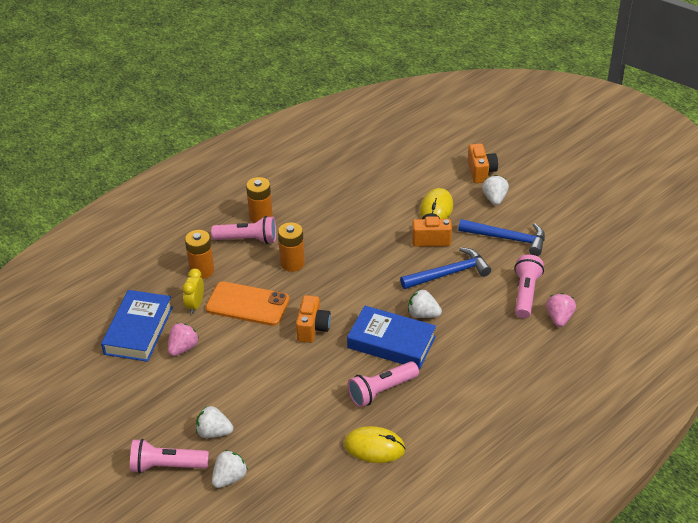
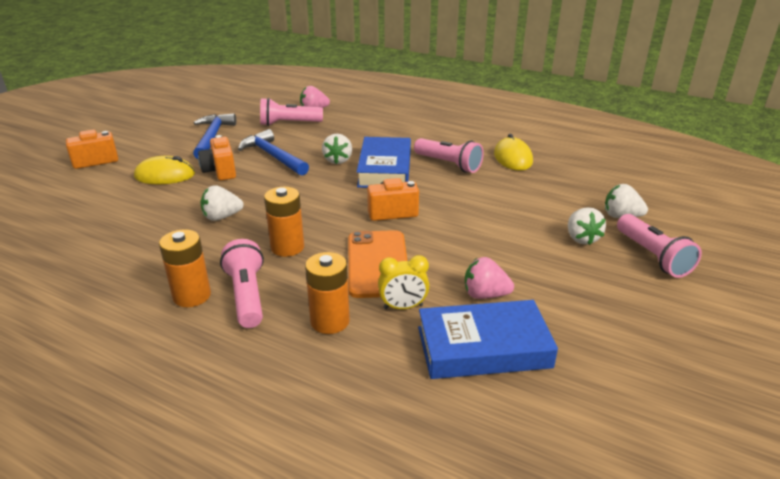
camera: 110 degrees left, 10 degrees down
white strawberry [482,175,509,205] -> white strawberry moved to [200,185,243,221]

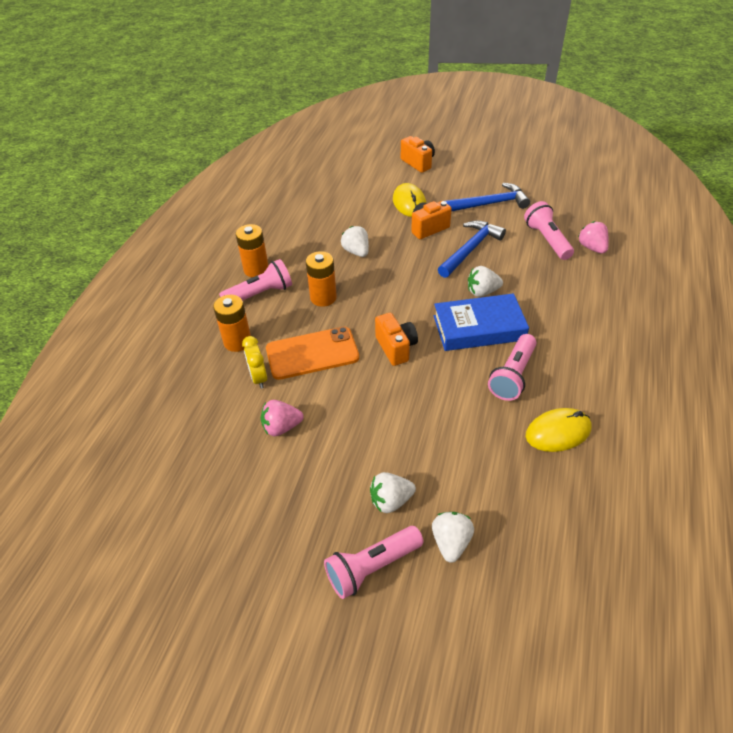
camera: 80 degrees right, 15 degrees up
blue book [418,300,558,379] -> none
pink strawberry [465,257,514,299] -> pink strawberry turned 105 degrees counterclockwise [261,400,303,436]

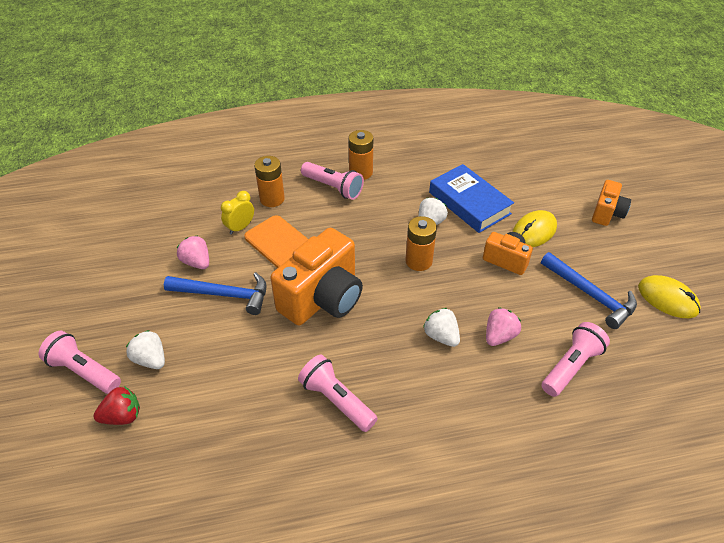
camera: 60 degrees right, 0 degrees up
orange battery [306,251,337,307] -> orange battery moved to [406,216,437,271]
orange camera [375,313,418,366] -> orange camera [270,228,363,325], size x1.89
white strawberry [432,512,474,563] -> red strawberry [93,386,140,425]
blue book [434,293,529,351] -> blue book moved to [429,164,514,233]
blue hammer [438,221,506,278] -> blue hammer moved to [164,272,267,315]
pink flashlight [488,334,536,401] -> pink flashlight turned 45 degrees clockwise [298,355,378,432]
yellow mouse [526,408,591,452] -> yellow mouse moved to [638,275,701,318]
pink strawberry [578,221,609,254] -> pink strawberry moved to [486,307,521,346]

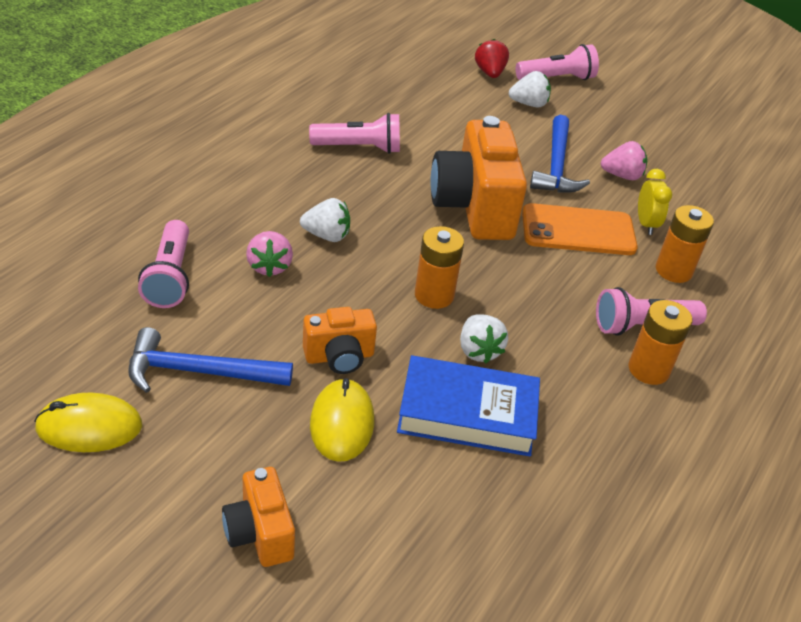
camera: 130 degrees right, 5 degrees down
red strawberry [93,386,140,425] -> red strawberry turned 150 degrees clockwise [475,39,509,78]
blue hammer [164,272,267,315] -> blue hammer turned 45 degrees counterclockwise [530,115,590,193]

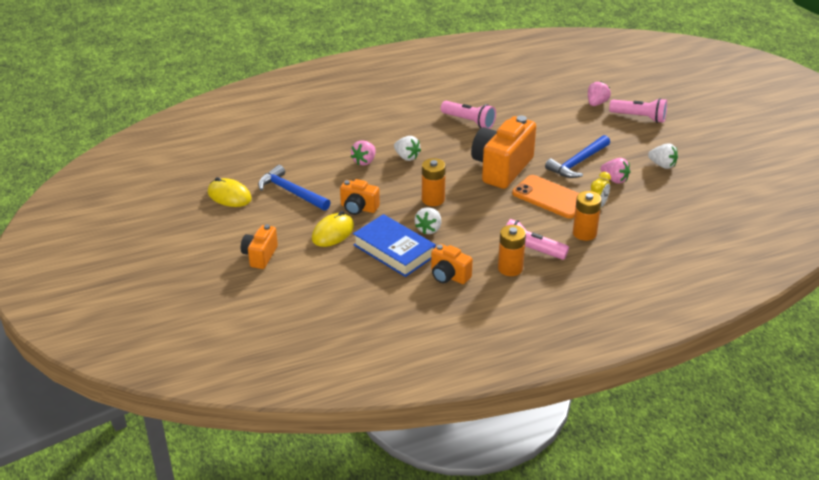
camera: 40 degrees right, 5 degrees down
pink flashlight [138,220,189,308] -> none
red strawberry [475,39,509,78] -> pink strawberry [588,81,611,106]
white strawberry [509,71,551,108] -> white strawberry moved to [648,143,678,169]
none -> orange camera [431,244,473,284]

